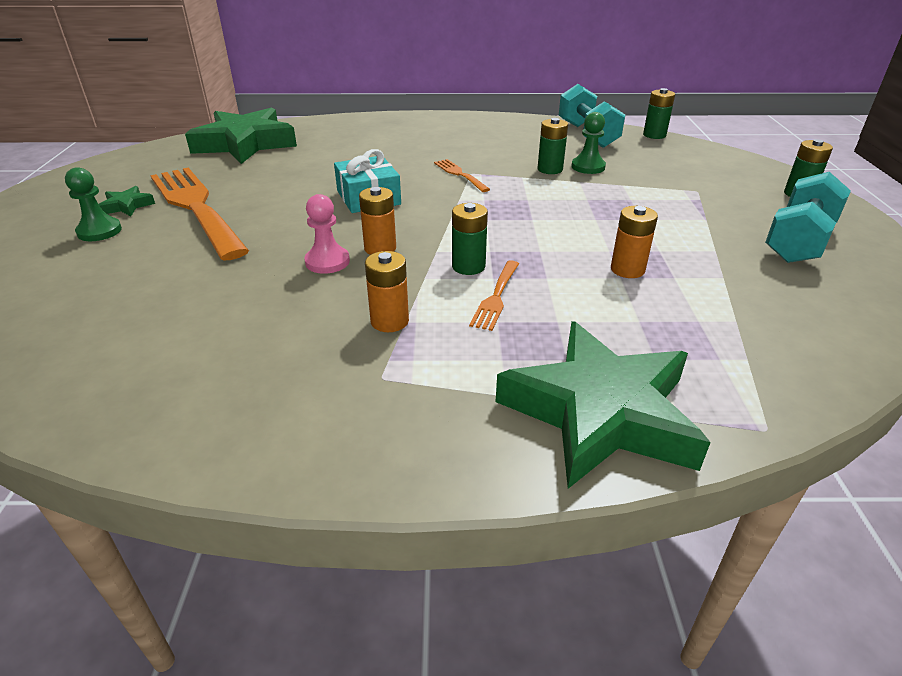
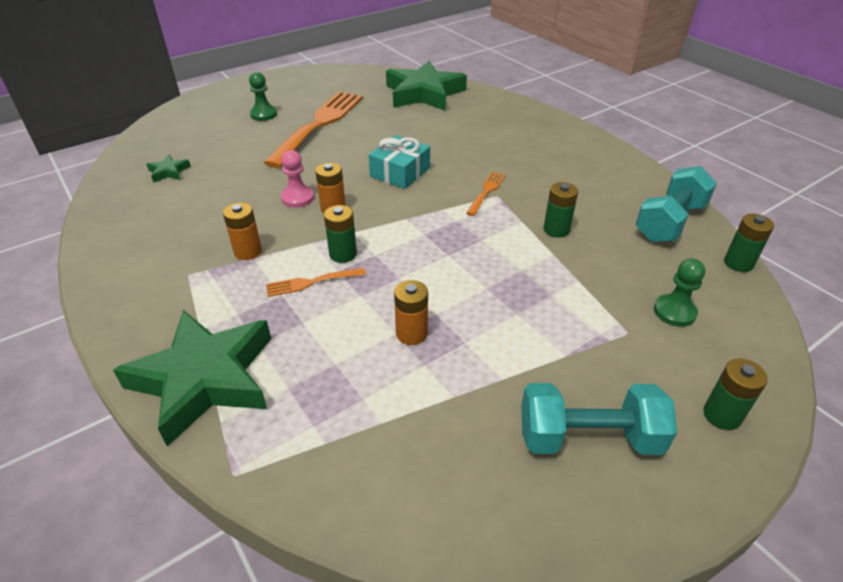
camera: 55 degrees right, 5 degrees up
green star [99,186,155,216] -> green star moved to [146,155,191,183]
green pawn [571,112,606,174] -> green pawn moved to [654,258,705,327]

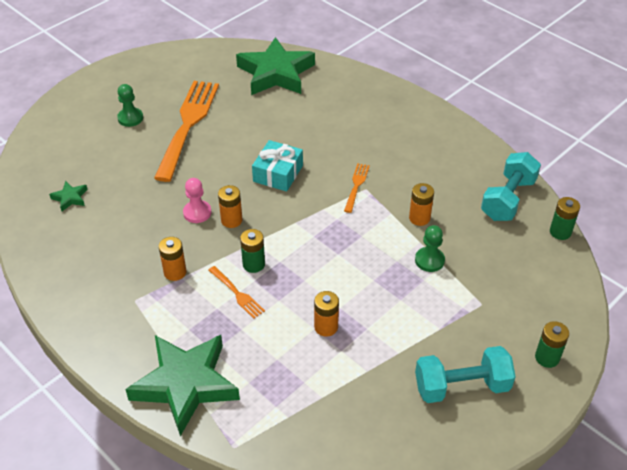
camera: 10 degrees left, 5 degrees up
orange fork [266,268,366,297] -> orange fork turned 105 degrees counterclockwise [208,266,265,319]
green battery [544,182,578,238] -> orange battery [409,183,434,226]
green pawn [654,258,705,327] -> green pawn moved to [415,225,445,272]

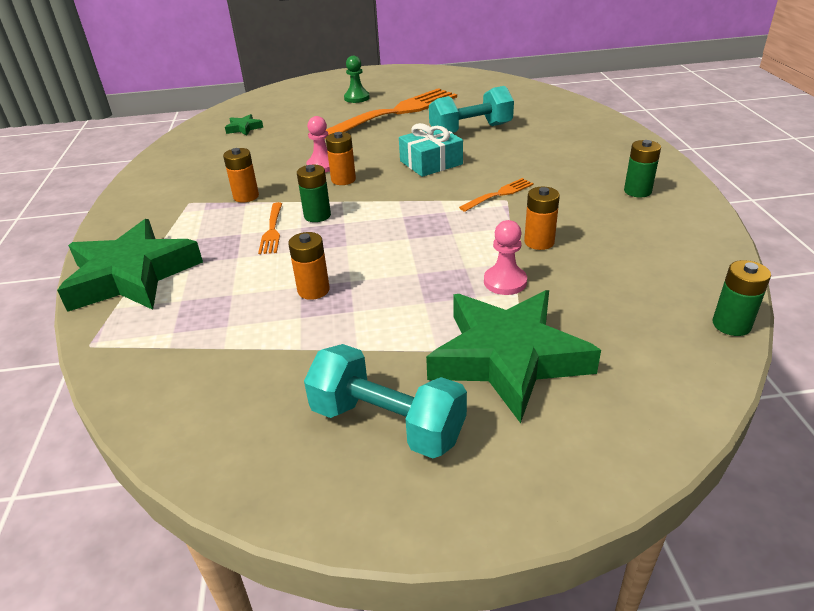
camera: 40 degrees right, 10 degrees down
green star [236,37,315,95] -> green star moved to [426,290,601,423]
green pawn [415,225,445,272] -> pink pawn [484,220,527,295]
turquoise dumbbell [481,152,541,221] -> turquoise dumbbell moved to [429,86,514,133]
green battery [535,321,569,368] -> green battery moved to [624,140,661,197]

